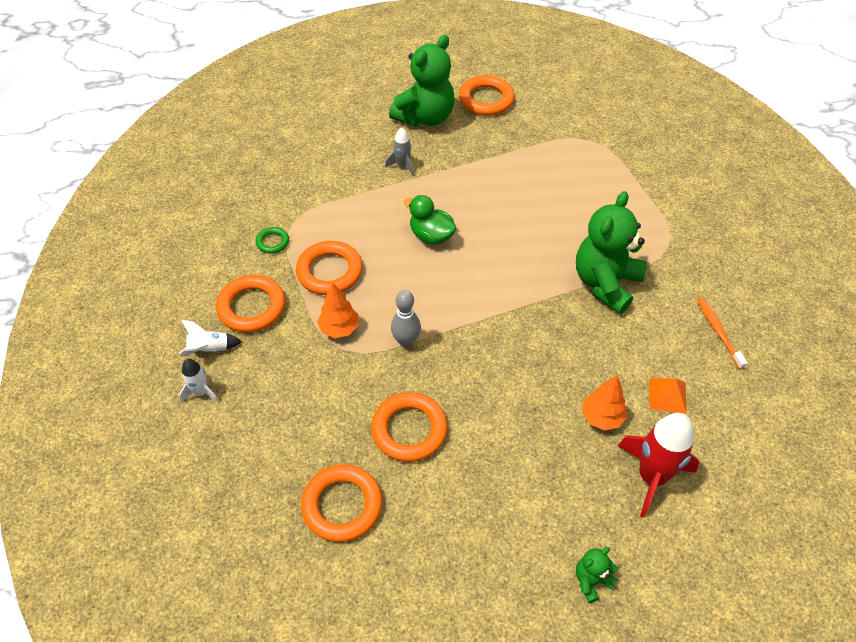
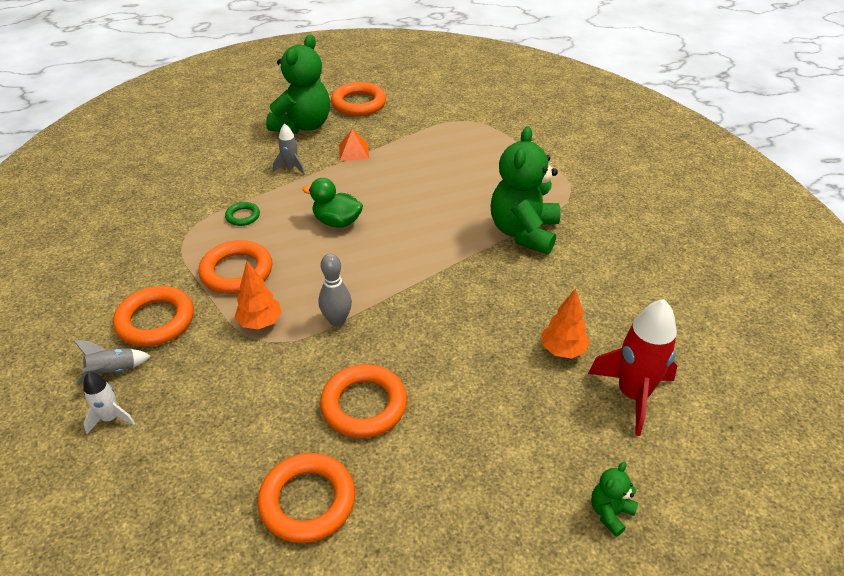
camera: 15 degrees left, 10 degrees down
white rocket [179,320,242,355] -> grey rocket [74,341,151,384]
green ring [256,227,289,254] -> green ring moved to [225,202,260,226]
orange pyramid [649,378,686,414] -> orange pyramid moved to [339,129,369,161]
orange toothbrush [697,297,747,369] -> none

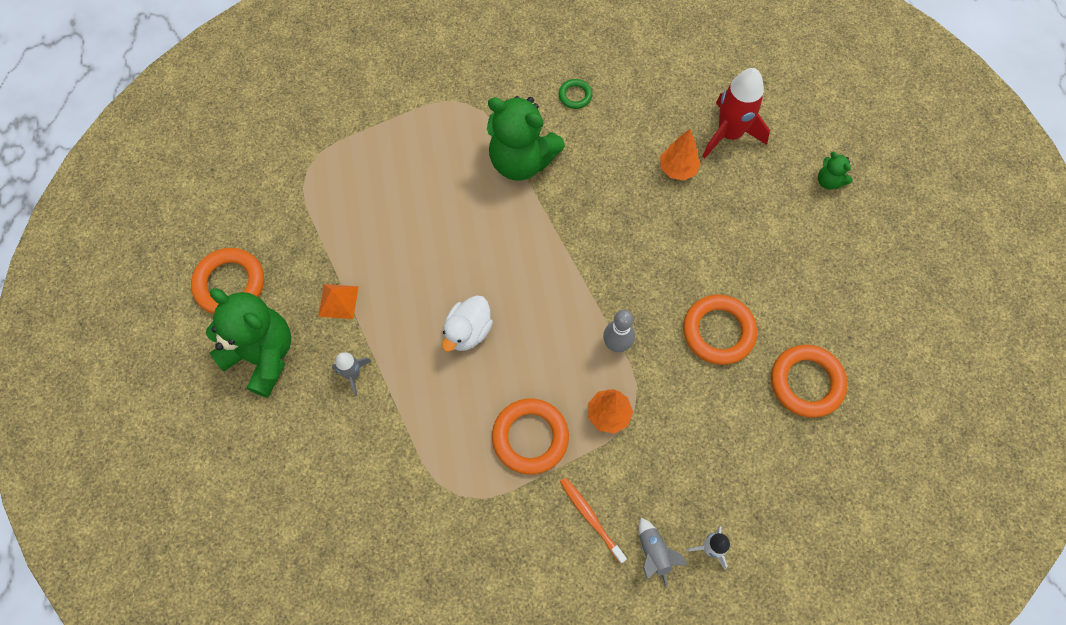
camera: 80 degrees left, 25 degrees up
orange ring [113,286,194,347] -> orange toothbrush [560,477,627,564]
green ring [225,202,260,226] -> green ring moved to [559,79,592,109]
green duck [302,178,363,228] -> white duck [442,295,493,352]

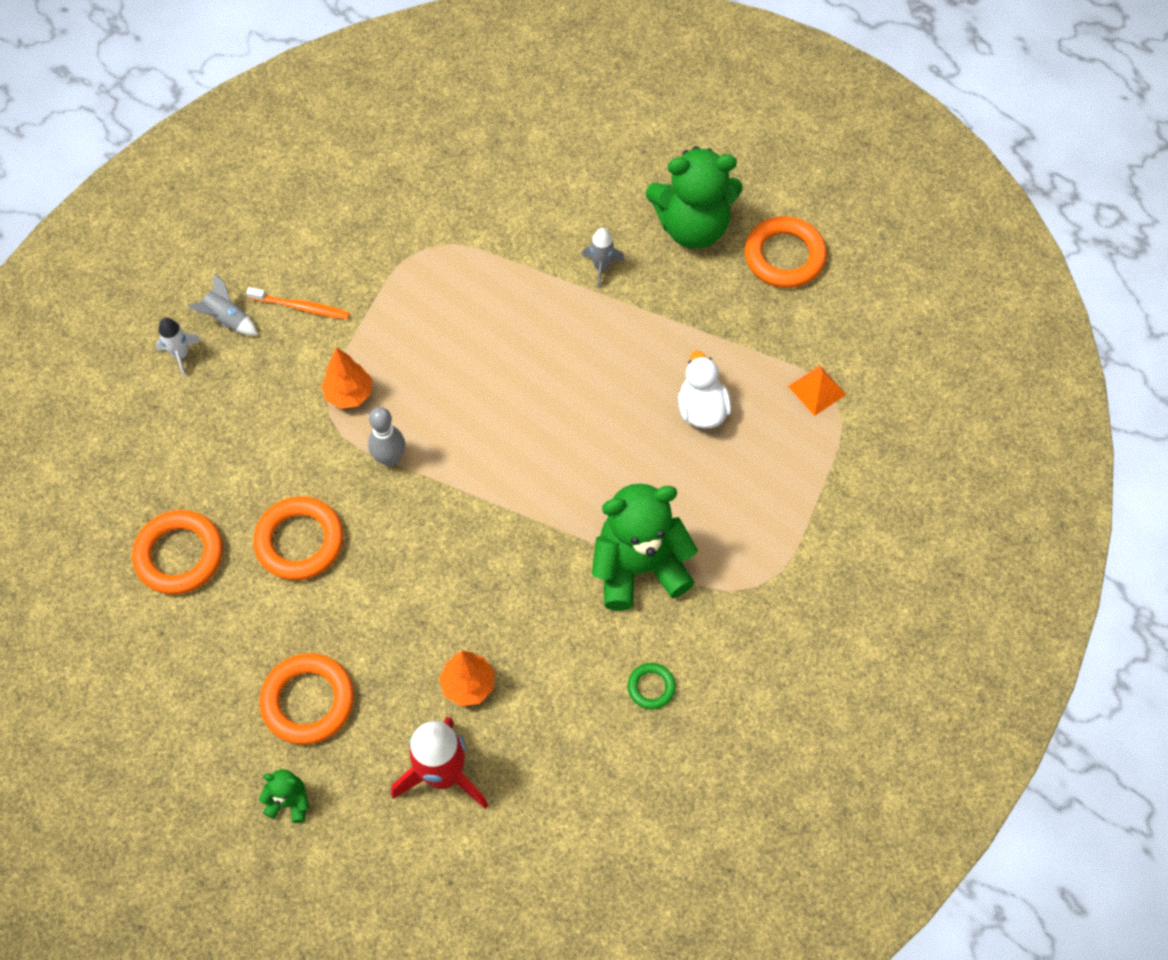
camera: 140 degrees right, 5 degrees down
orange pyramid [318,284,359,319] -> orange pyramid moved to [788,365,847,416]
white duck [442,295,493,352] -> white duck moved to [678,350,731,429]
orange ring [492,399,569,475] -> orange ring moved to [260,653,354,745]

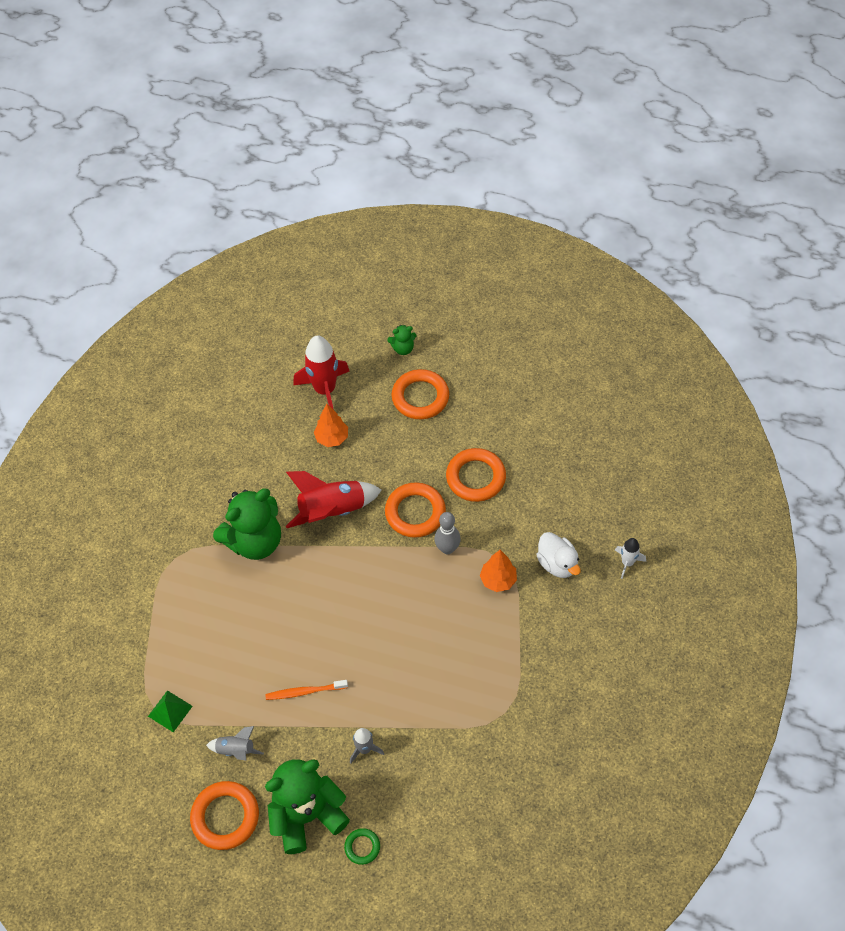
camera: 160 degrees right, 5 degrees down
orange ring [132,510,223,595] -> orange ring moved to [385,482,446,538]
grey rocket [187,273,258,335] -> grey rocket moved to [206,726,264,761]
orange toothbrush [246,287,350,319] -> orange toothbrush moved to [265,680,348,700]
green ring [627,663,676,709] -> green ring moved to [344,828,380,865]
white duck [678,350,731,429] -> white duck moved to [536,532,581,578]
orange pyramid [788,365,847,416] -> green pyramid [148,690,193,732]
none -> red rocket [286,471,382,528]

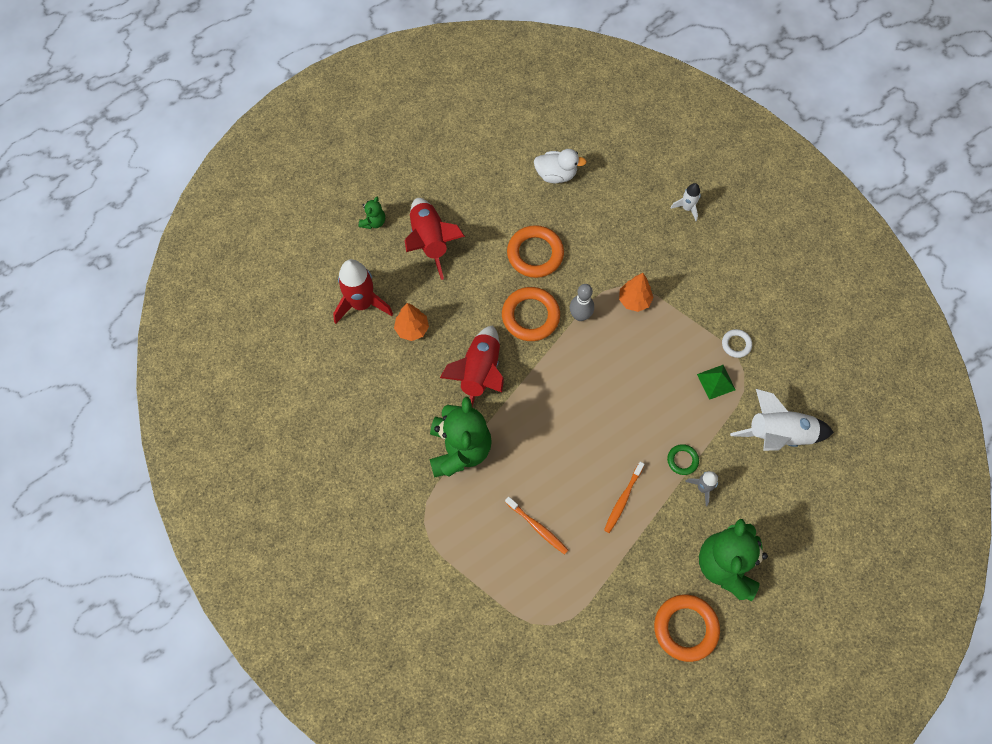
camera: 55 degrees left, 10 degrees up
green pyramid [148,690,193,732] -> green pyramid moved to [697,365,736,400]
grey rocket [206,726,264,761] -> none
green ring [344,828,380,865] -> green ring moved to [667,444,699,475]
orange ring [391,369,449,419] -> red rocket [405,198,465,280]
white duck [536,532,581,578] -> white duck moved to [534,149,587,183]
none -> orange toothbrush [505,497,568,555]
none -> white ring [722,329,752,358]
none -> white rocket [730,389,834,451]

